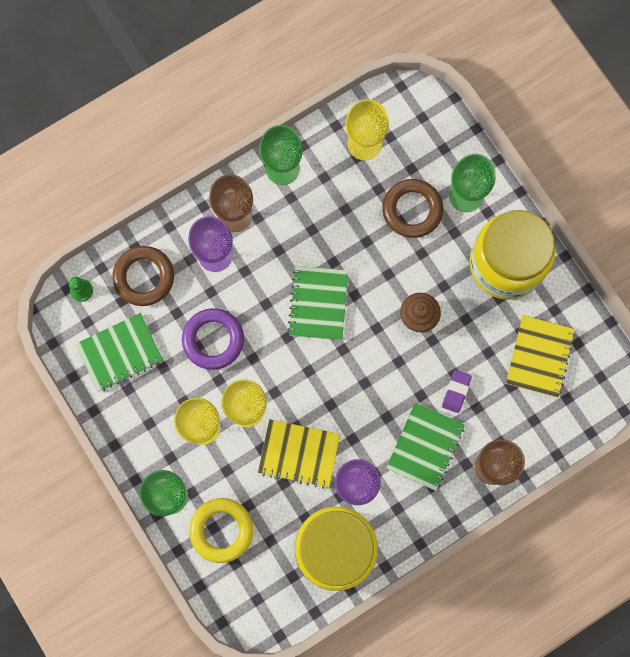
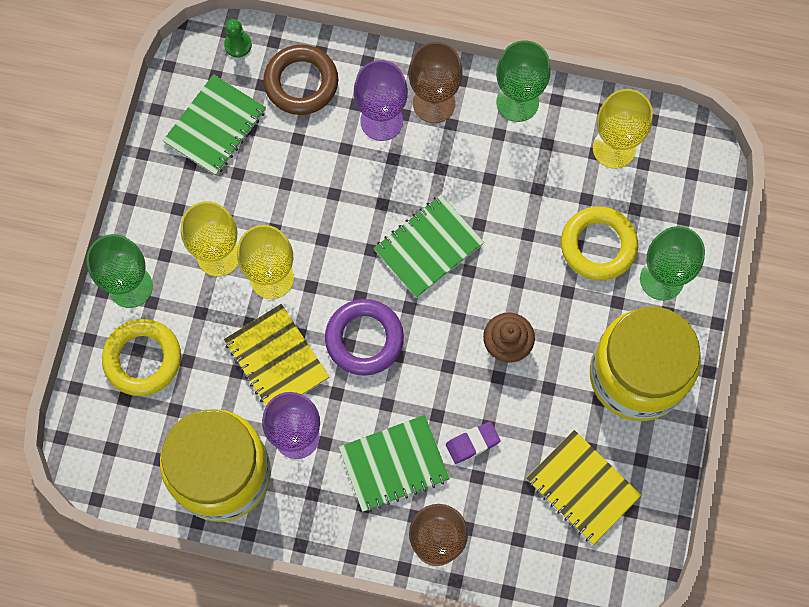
camera: 45 degrees right, 5 degrees down
green notebook [76,313,163,391] -> green notebook turned 75 degrees counterclockwise [163,74,266,176]
purple ring [182,308,244,370] -> purple ring moved to [325,299,404,376]
brown ring [382,179,443,238] -> yellow ring [561,206,638,280]
yellow notebook [506,315,575,397] -> yellow notebook turned 75 degrees clockwise [526,430,642,545]

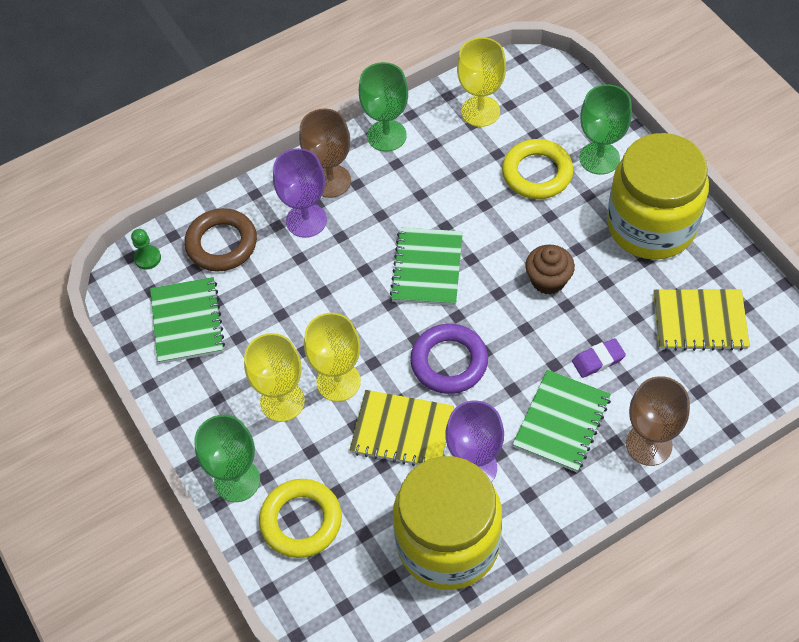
camera: 40 degrees left, 15 degrees down
purple eraser [446,422,501,464] -> purple eraser turned 45 degrees clockwise [572,338,626,378]

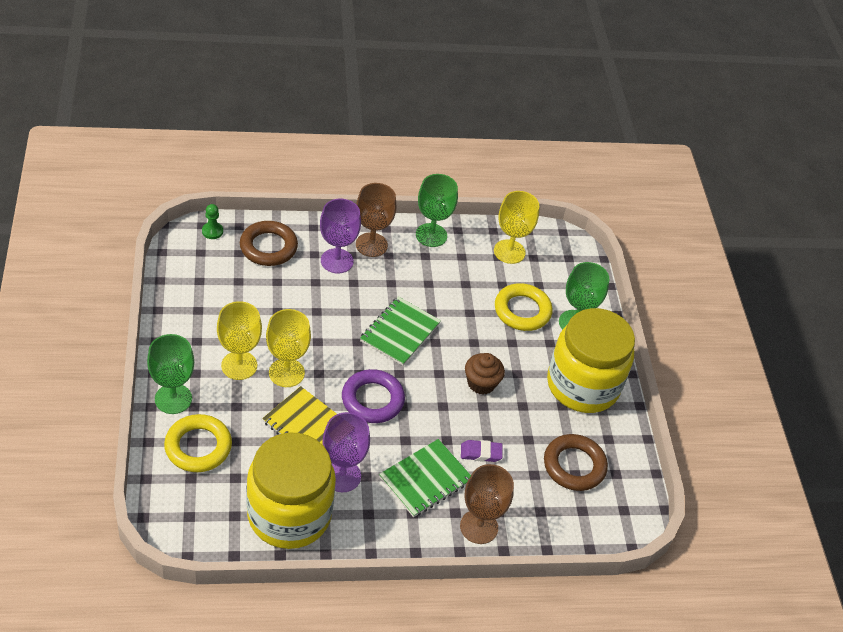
camera: 15 degrees right, 10 degrees down
green notebook [150,277,225,364] -> none
yellow notebook [653,289,750,351] -> brown ring [544,434,608,491]

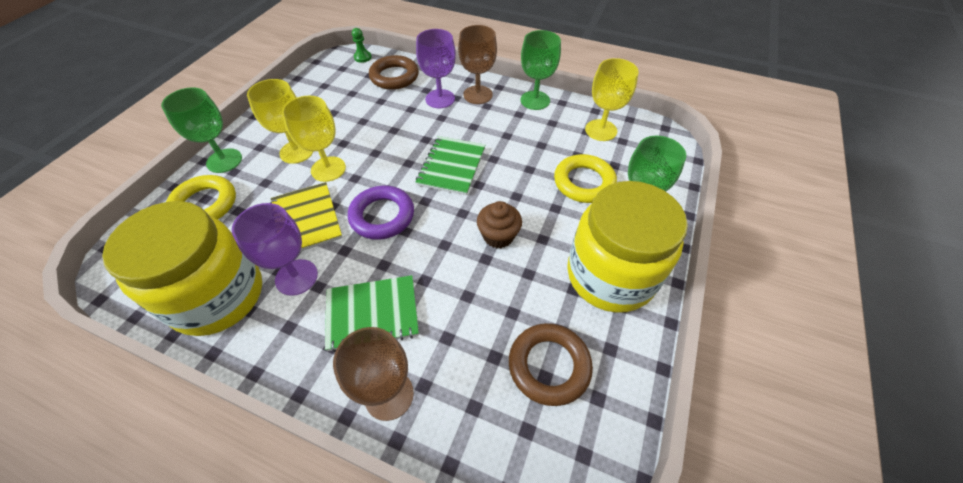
camera: 35 degrees right, 5 degrees up
green notebook [360,296,441,366] -> green notebook turned 45 degrees counterclockwise [416,136,485,195]
purple eraser [461,440,503,462] -> none

